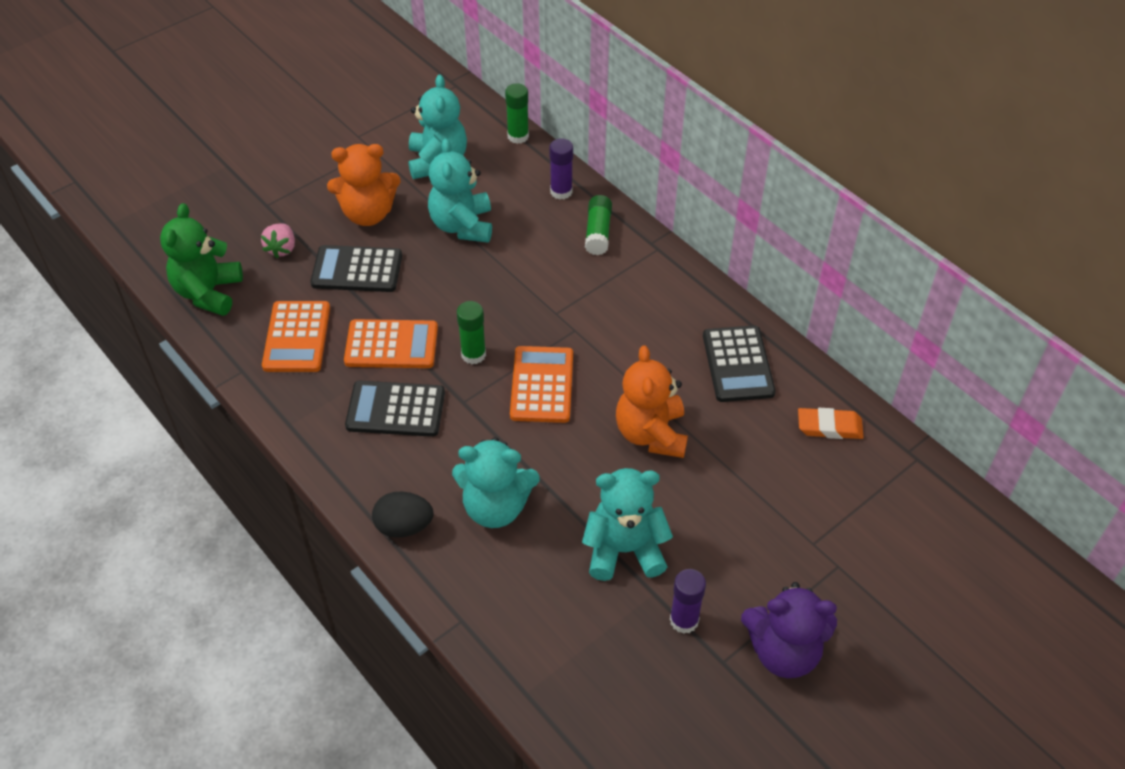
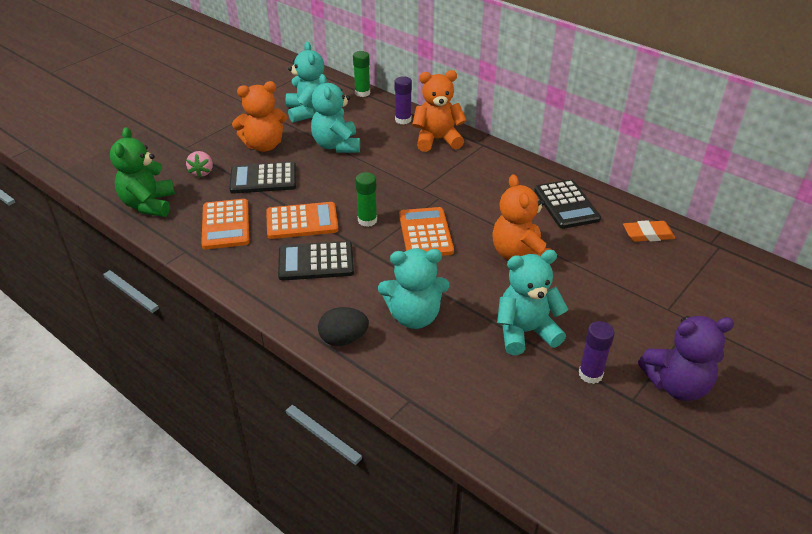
camera: 10 degrees left, 10 degrees down
green glue stick [585,195,612,255] -> orange teddy bear [412,70,467,152]

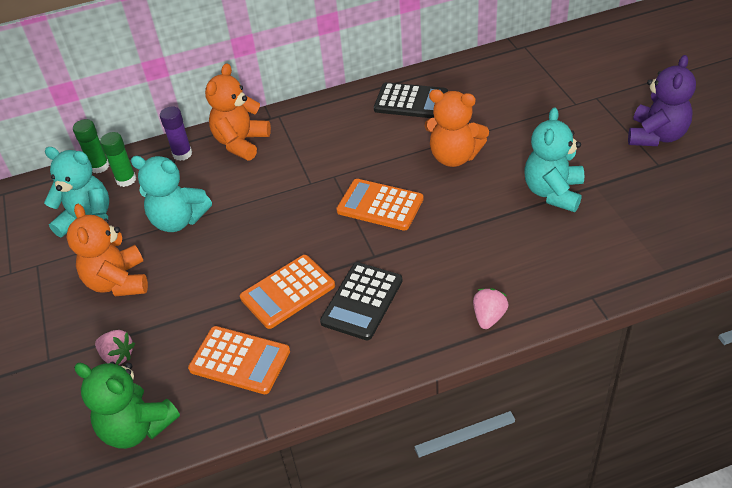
camera: 55 degrees left, 5 degrees up
black calculator [229,162,296,194] -> none
orange teddy bear [232,81,287,152] -> orange teddy bear turned 150 degrees clockwise [67,204,148,297]
orange calculator [266,202,338,239] -> orange calculator turned 150 degrees counterclockwise [240,255,335,329]
black egg [318,307,369,346] -> pink strawberry [473,288,509,329]
green glue stick [355,172,377,227] -> green glue stick moved to [100,132,136,187]
turquoise teddy bear [378,248,449,329] -> none
purple glue stick [579,321,615,384] -> none
orange eraser [623,220,675,242] -> none

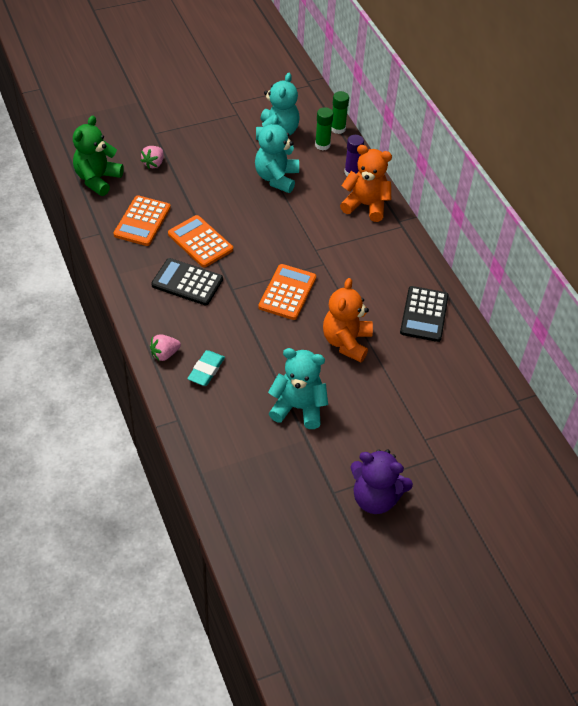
camera: 80 degrees right, 5 degrees up
orange teddy bear [67,204,148,297] -> none
pink strawberry [473,288,509,329] -> pink strawberry turned 135 degrees clockwise [150,334,181,361]
none -> turquoise eraser [187,350,225,386]

